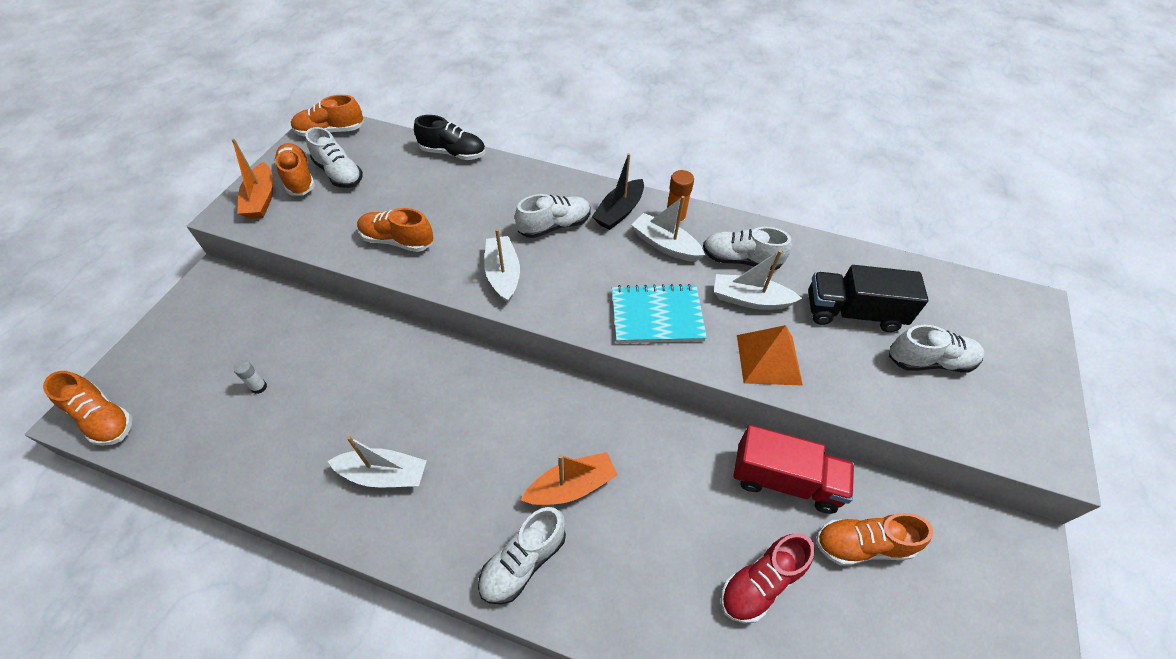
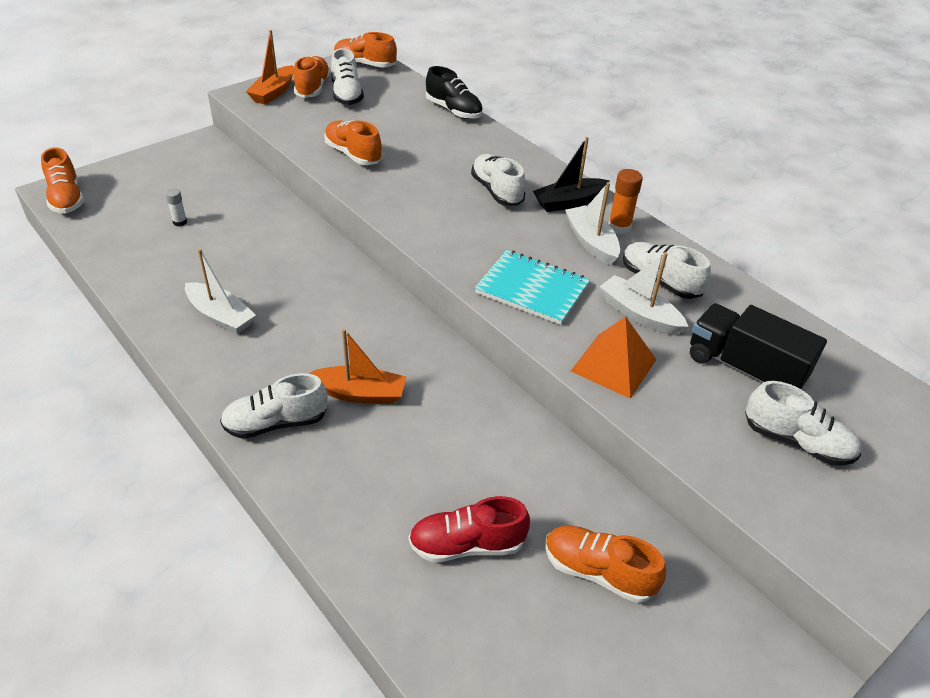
camera: 30 degrees right, 10 degrees down
white boat [484,229,520,303] -> none
white shoe [515,194,591,238] -> white shoe turned 120 degrees counterclockwise [471,154,525,206]
red truck [733,425,854,514] -> none

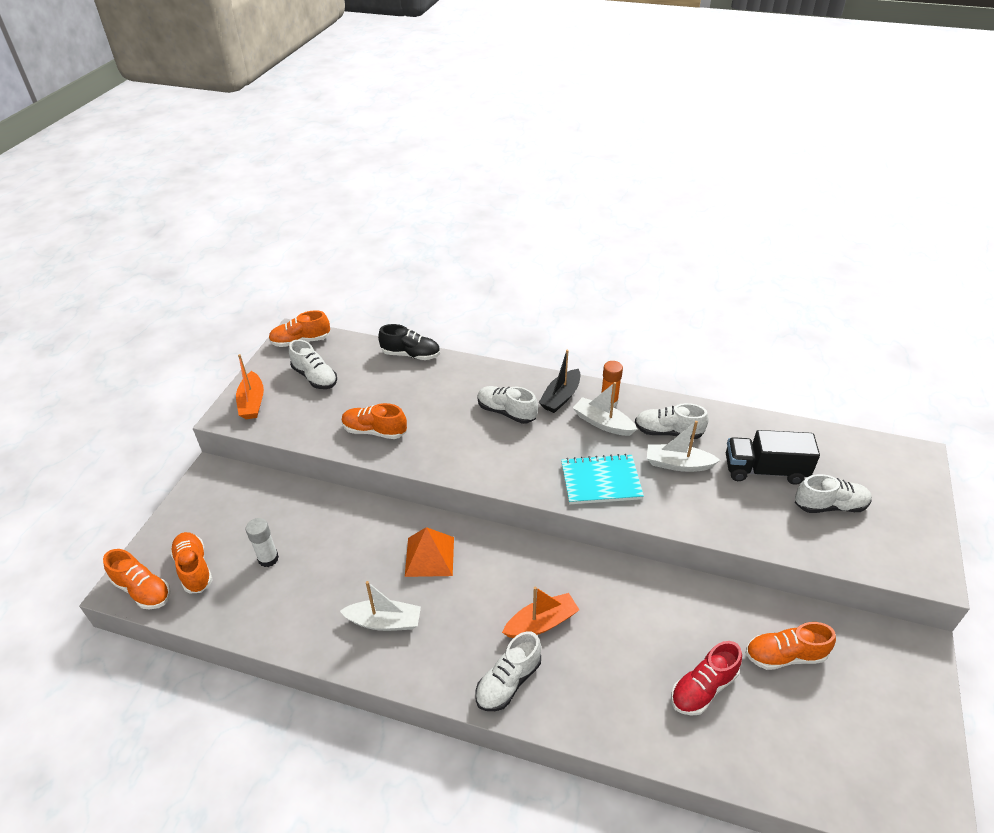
camera: 30 degrees left, 0 degrees up
white glue stick [165,189,187,227] -> white glue stick [246,518,279,567], size x1.60
orange shoe [294,56,331,98] -> orange shoe moved to [170,532,213,593]
orange pyramid [571,316,657,399] -> orange pyramid moved to [405,527,454,577]

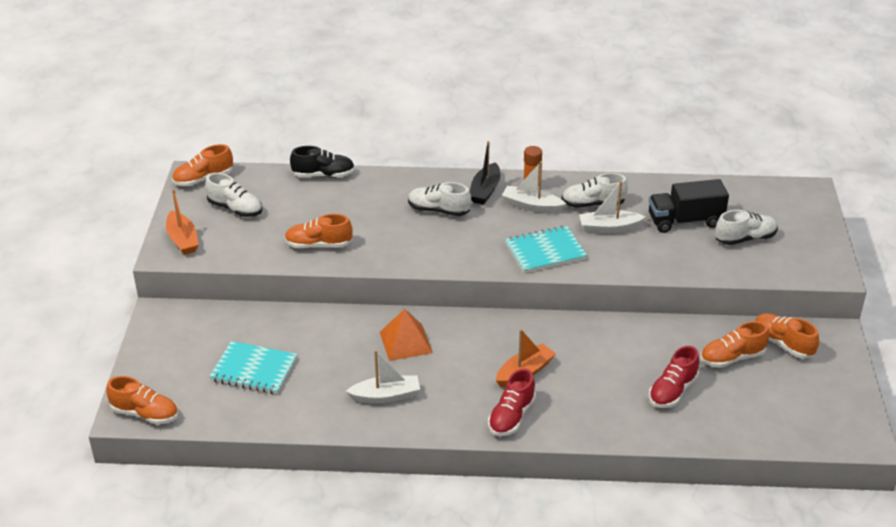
camera: 15 degrees left, 5 degrees down
orange shoe [170,532,213,593] -> orange shoe moved to [755,313,819,359]
white glue stick [246,518,279,567] -> turquoise notebook [209,341,298,394]
white shoe [475,631,541,711] -> red shoe [488,368,536,436]

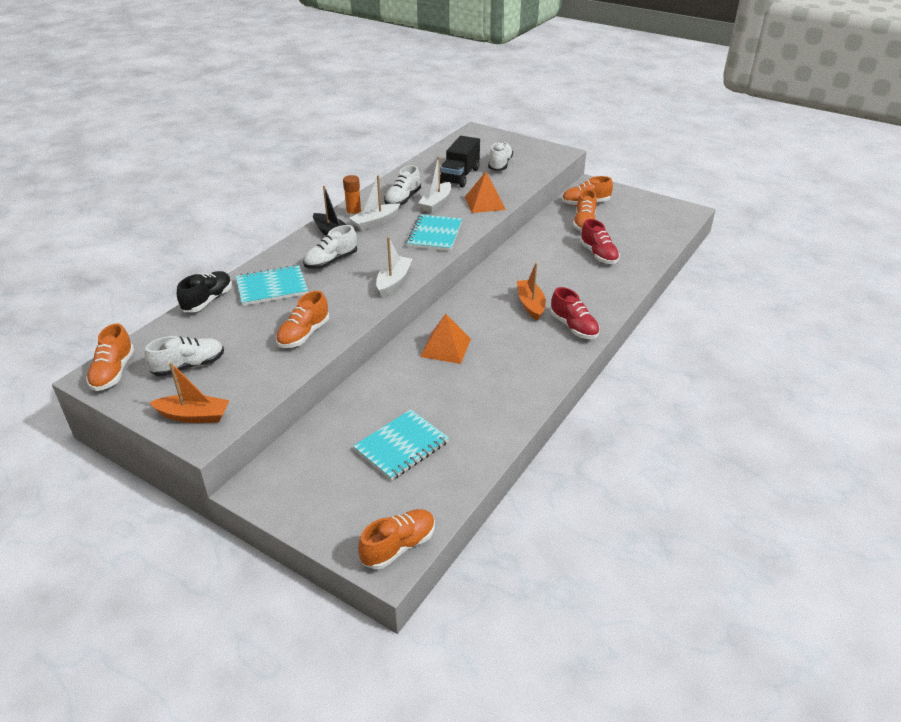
camera: 60 degrees left, 0 degrees up
white boat [346,350,420,403] -> white boat moved to [376,237,412,297]
none -> turquoise notebook [236,265,308,306]
none -> orange pyramid [465,172,506,213]

